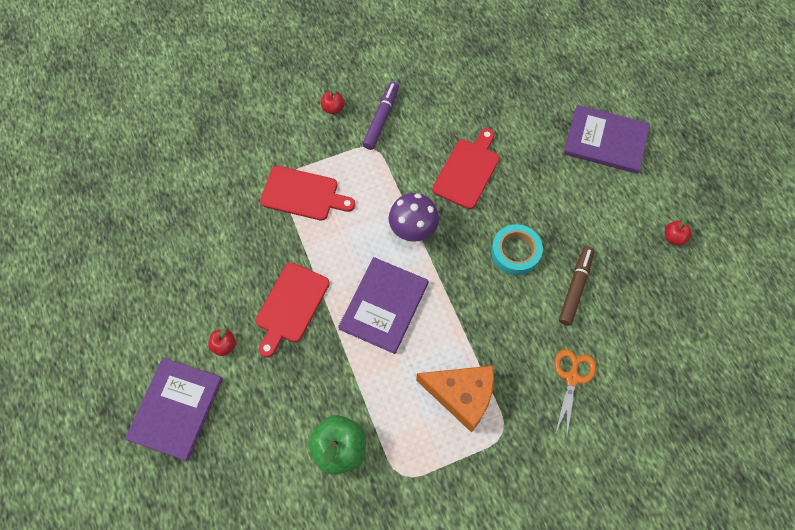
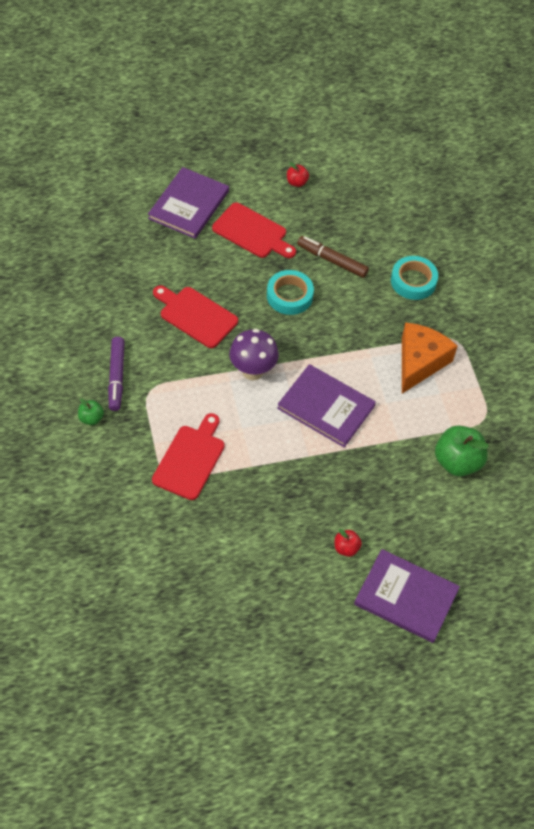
camera: 85 degrees left, 10 degrees down
red cutting board [256,262,330,358] -> red cutting board moved to [212,202,296,258]
red apple [321,86,345,114] -> green apple [78,399,104,425]
purple marker [363,82,399,150] -> purple marker turned 120 degrees counterclockwise [108,337,125,411]
orange scissors [554,349,596,434] -> turquoise tape [391,256,438,300]

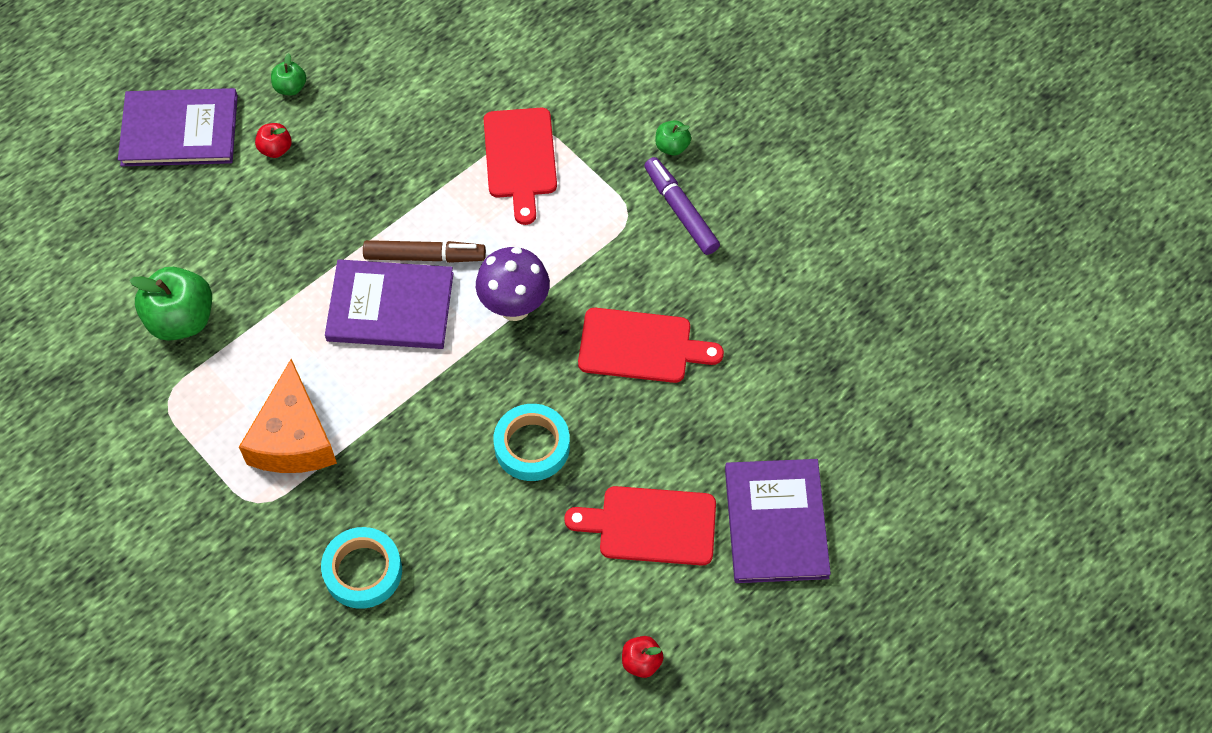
camera: 155 degrees right, 5 degrees up
brown marker [297,236,369,278] -> brown marker moved to [363,240,486,263]
none -> green apple [271,53,307,95]

